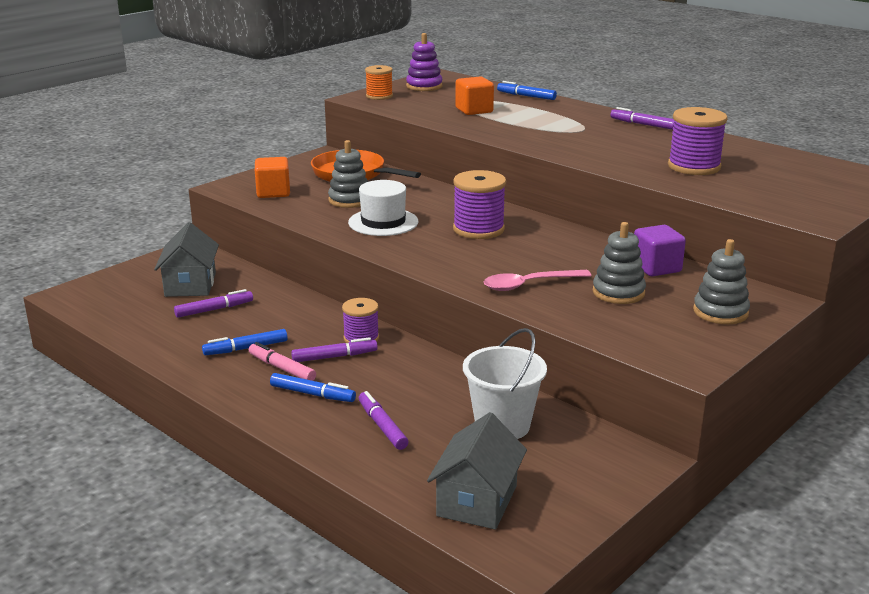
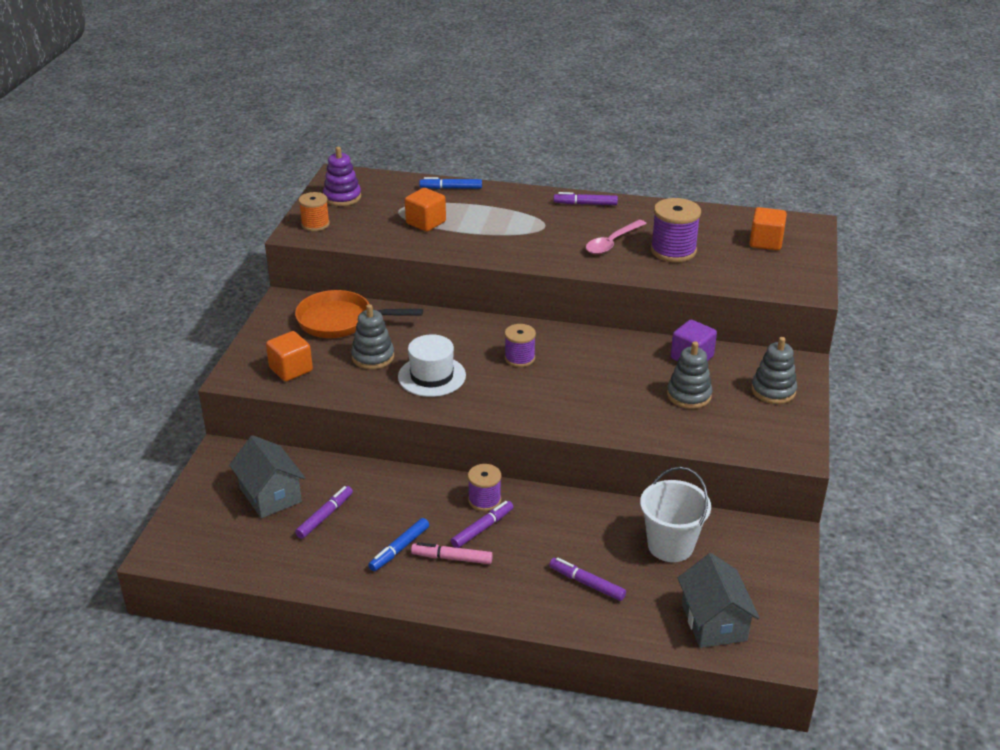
camera: 30 degrees left, 10 degrees up
blue marker [270,373,356,402] -> none
purple spool [453,170,506,239] -> purple spool [505,324,536,367], size x0.64
pink spoon [484,270,591,291] -> pink spoon moved to [586,220,647,254]
none -> orange cube [750,207,787,250]

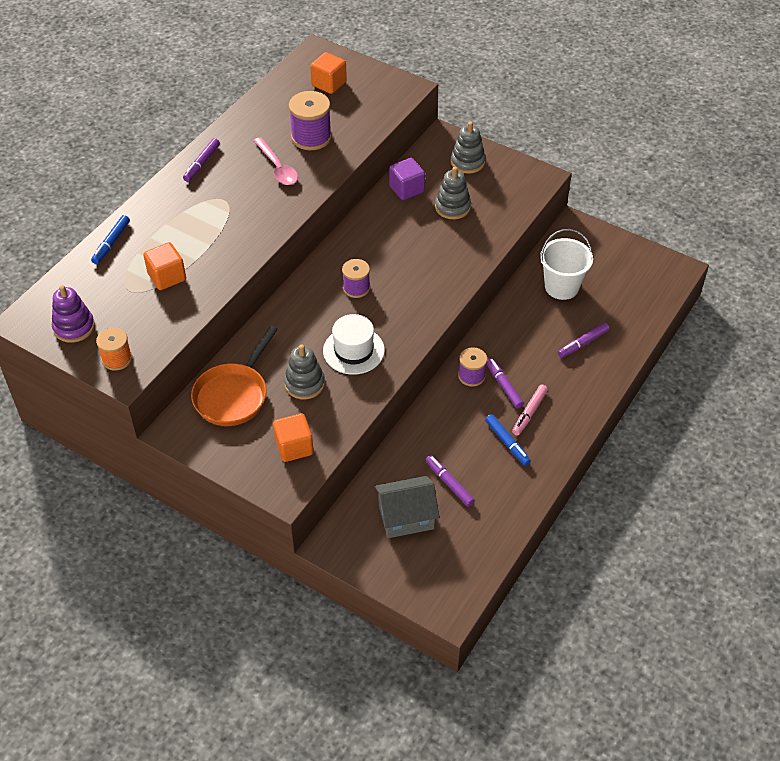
camera: 70 degrees left, 15 degrees up
grey house [678,553,760,648] -> none

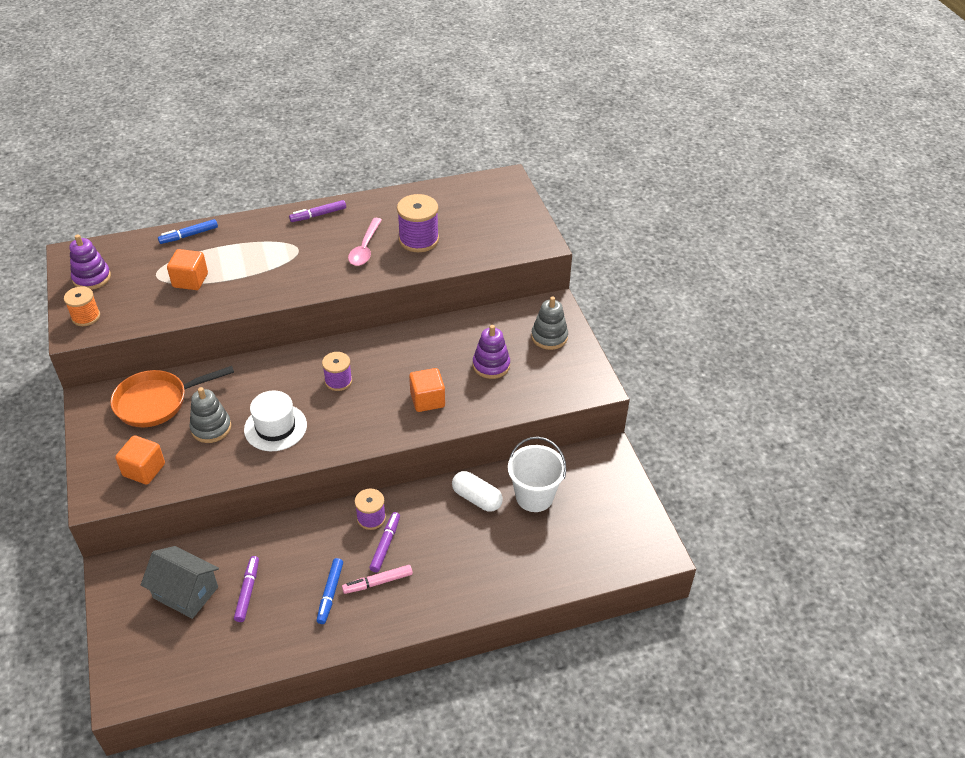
camera: 40 degrees right, 5 degrees down
orange cube [310,52,347,94] -> orange cube moved to [409,368,445,412]
purple cube [389,158,425,200] -> none
grey stacking toy [435,167,471,219] -> purple stacking toy [473,325,510,379]
purple marker [558,323,610,358] -> none
none -> white capsule [452,471,503,512]

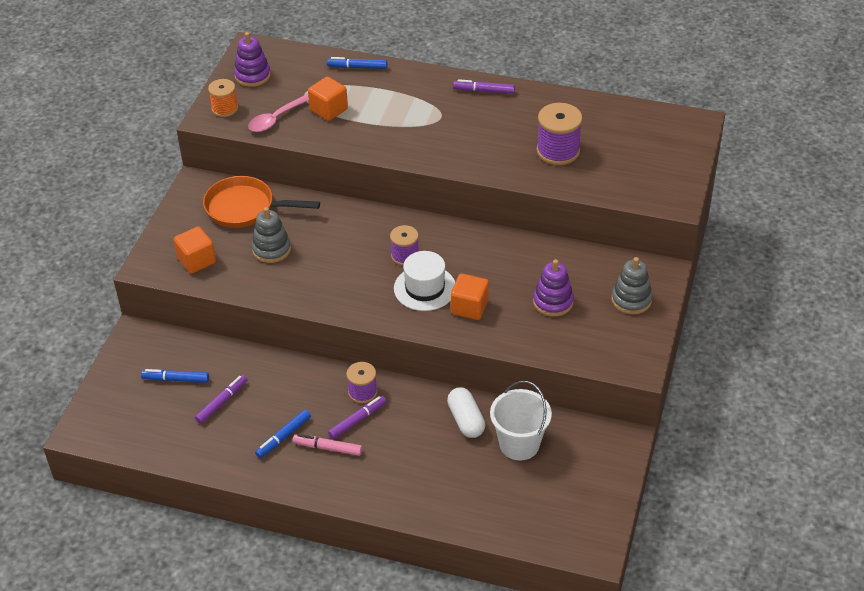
camera: 35 degrees right, 0 degrees up
grey house [141,546,219,619] -> blue marker [141,369,209,383]
white hat [244,391,307,451] -> white hat moved to [394,251,455,311]
pink spoon [348,218,382,266] -> pink spoon moved to [248,94,309,132]

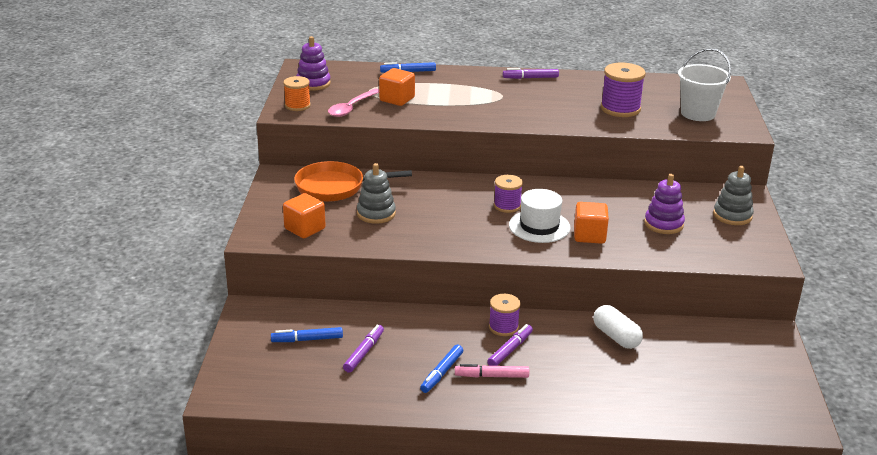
camera: 15 degrees left, 15 degrees down
white bucket [490,381,552,461] -> white bucket moved to [678,48,731,121]

